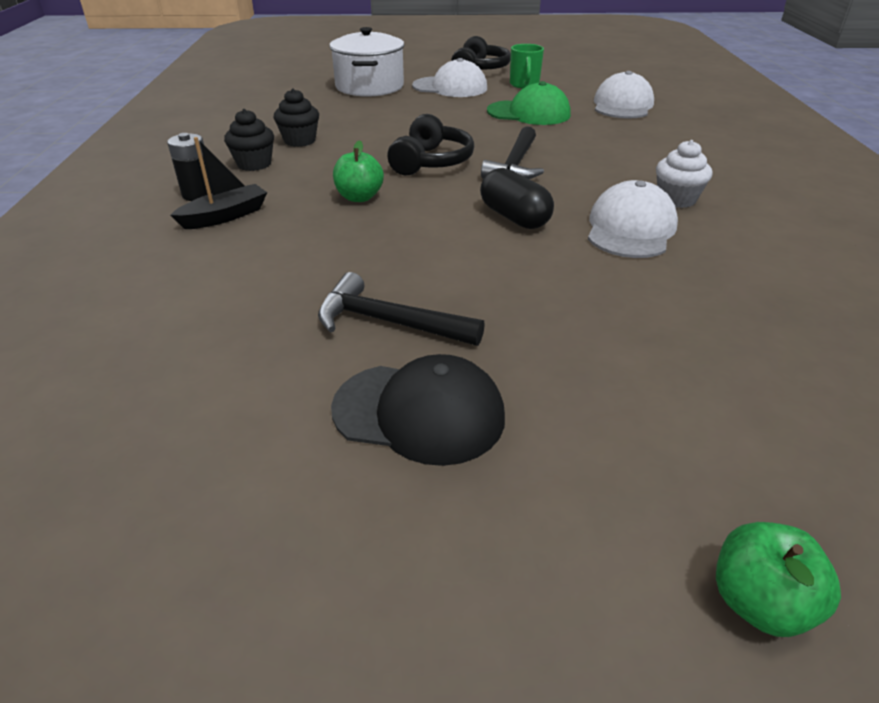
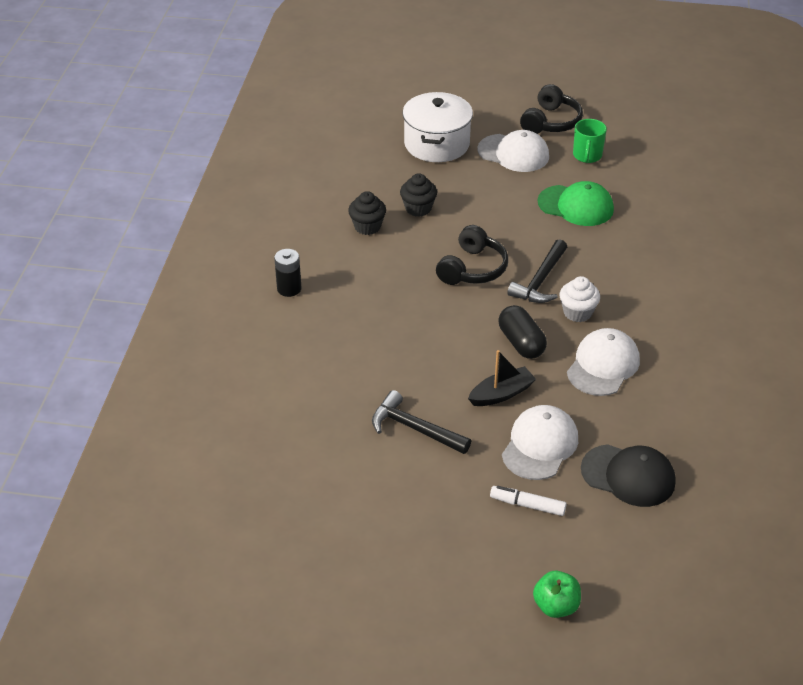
camera: 10 degrees right, 5 degrees up
black boat [171,137,267,229] -> black boat moved to [468,350,536,406]
black cupcake [224,109,274,171] -> black cupcake moved to [400,173,437,217]
black cap [331,354,505,466] -> black cap moved to [581,444,676,507]
green apple [333,140,384,202] -> none
white cap [594,71,654,119] -> white cap moved to [502,405,578,480]
white cupcake [656,140,712,208] -> white cupcake moved to [560,276,600,322]
none -> white marker [490,486,567,516]

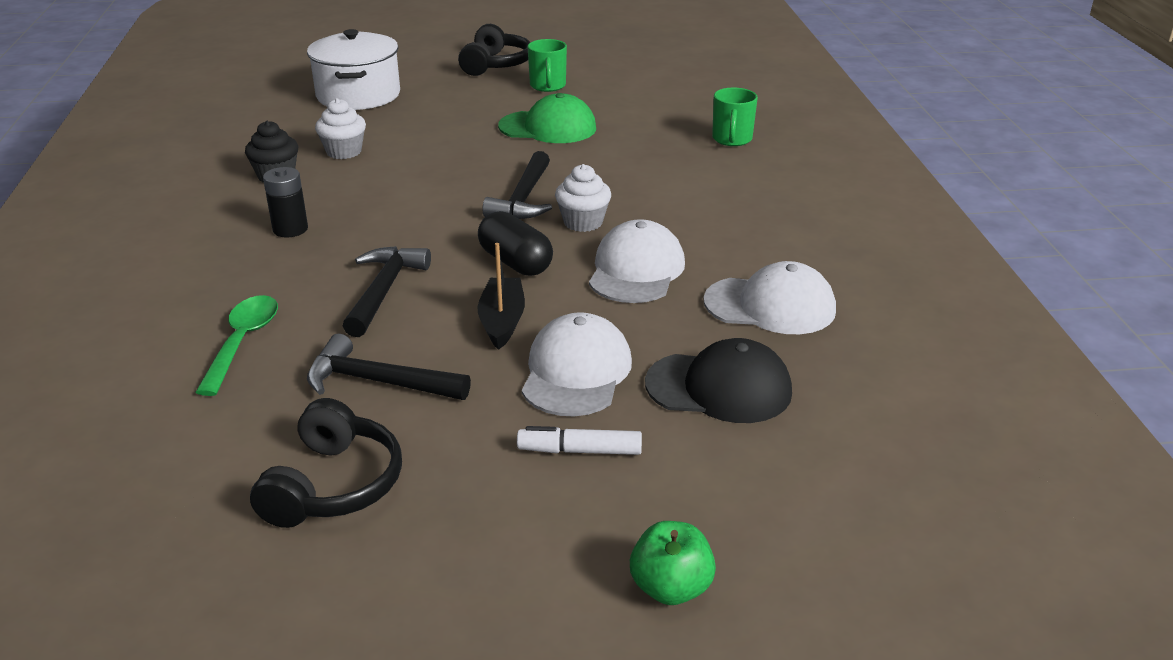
camera: 15 degrees left, 10 degrees down
black battery [274,249,302,297] -> black battery moved to [263,167,308,237]
black cupcake [400,173,437,217] -> white cupcake [315,98,366,159]
black headphones [436,225,508,285] -> black headphones moved to [250,398,402,528]
black boat [468,350,536,406] -> black boat turned 45 degrees counterclockwise [478,243,525,350]
white cap [477,130,549,172] -> white cap moved to [704,261,836,334]
none -> green spoon [195,295,278,396]
none -> black hammer [343,246,431,337]
none -> green mug [712,88,758,146]

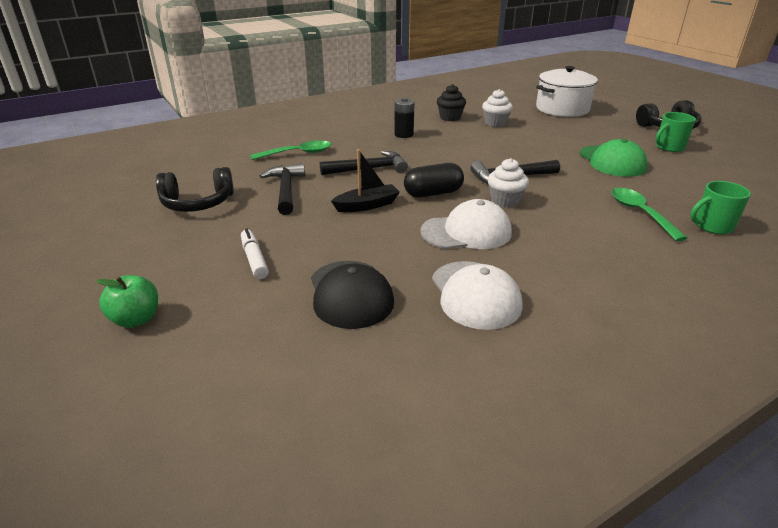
camera: 65 degrees right, 0 degrees up
black capsule [478,211,553,276] -> black capsule turned 45 degrees clockwise [404,163,464,198]
white cap [522,312,632,416] -> none
none -> green spoon [612,188,687,241]

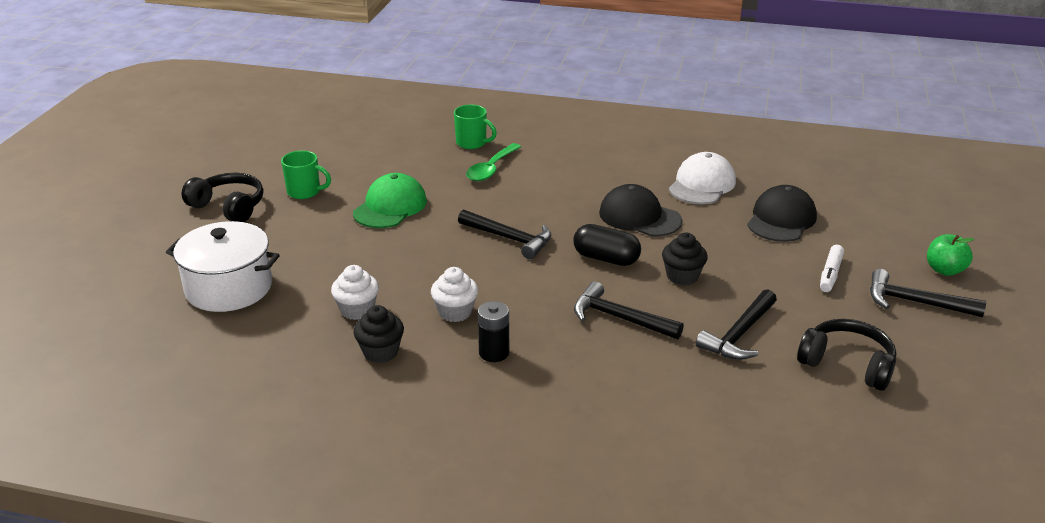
camera: 135 degrees left, 0 degrees up
green spoon [251,140,331,160] -> none
black boat [331,149,400,212] -> black cupcake [662,233,708,285]
white cap [420,199,512,249] -> black cap [599,184,682,237]
white cupcake [487,158,529,208] -> white cupcake moved to [431,267,478,322]
none -> black hammer [870,269,986,317]

